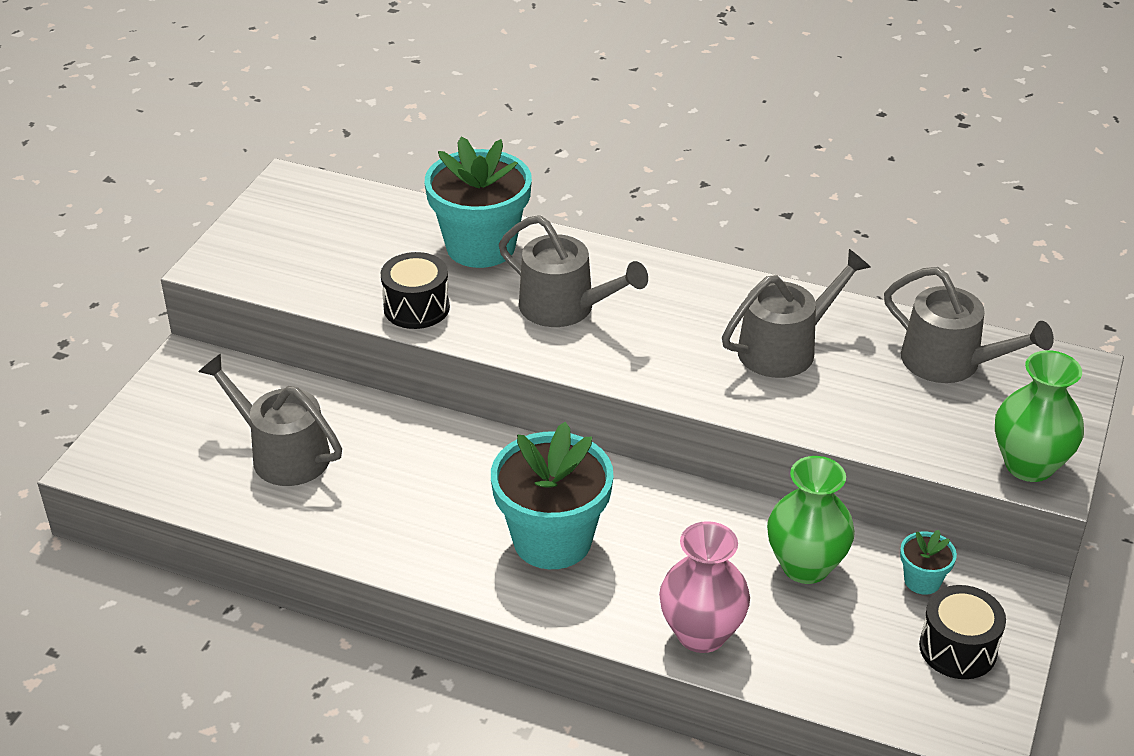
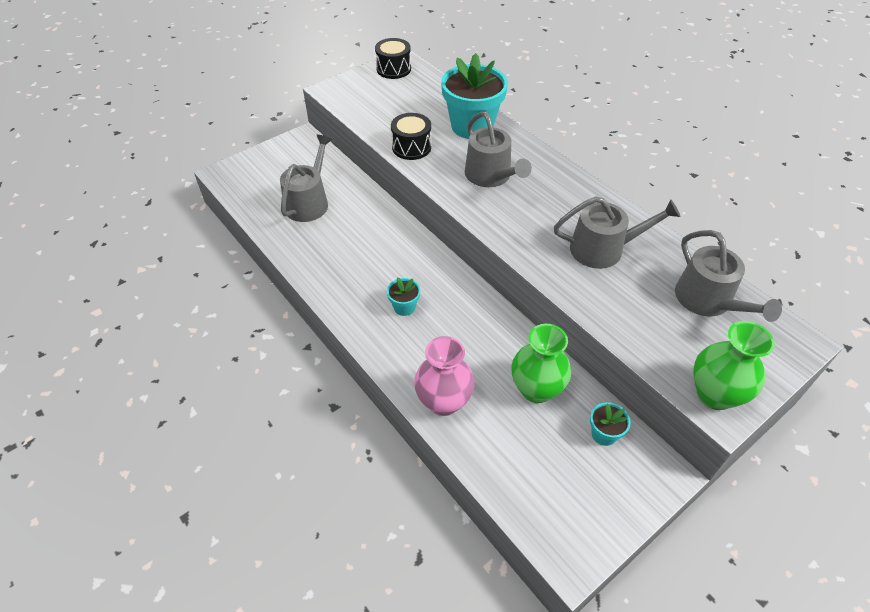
camera: 30 degrees right, 10 degrees up
grey watering can [198,354,342,486] -> grey watering can turned 45 degrees clockwise [280,135,332,222]
turquoise flower pot [491,422,614,569] -> turquoise flower pot [387,277,421,316], size x0.45
black drum [919,585,1006,679] -> black drum moved to [375,38,411,79]

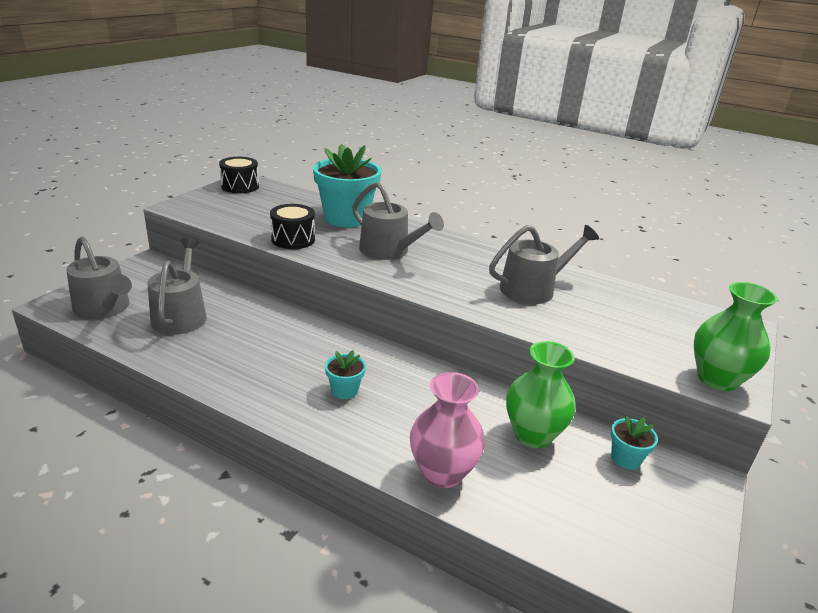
camera: 25 degrees left, 20 degrees down
grey watering can [675,230,782,322] -> grey watering can moved to [66,236,132,319]

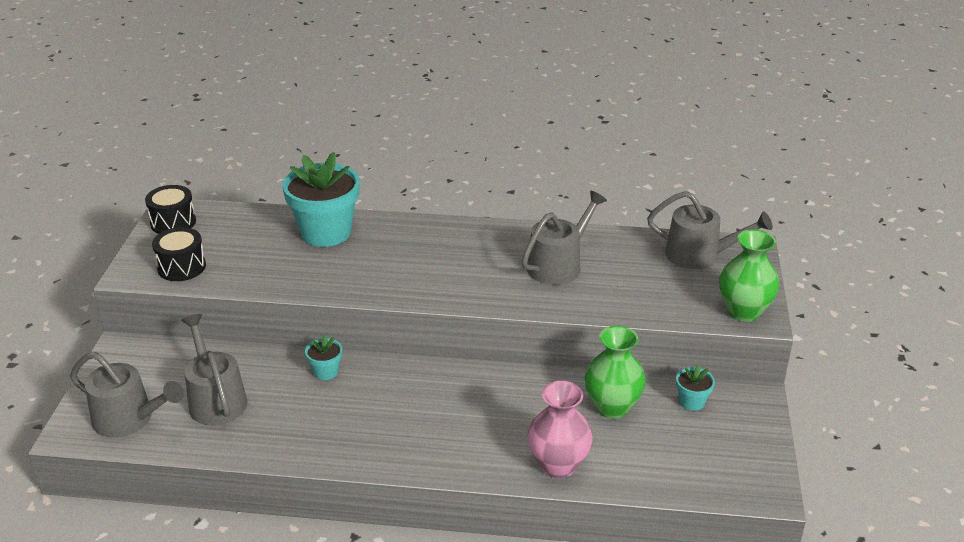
camera: 20 degrees left, 5 degrees up
black drum [270,204,315,249] -> black drum moved to [152,227,206,281]
turquoise flower pot [325,350,366,399] -> turquoise flower pot moved to [305,335,342,380]
grey watering can [352,182,444,260] -> grey watering can moved to [647,191,773,269]

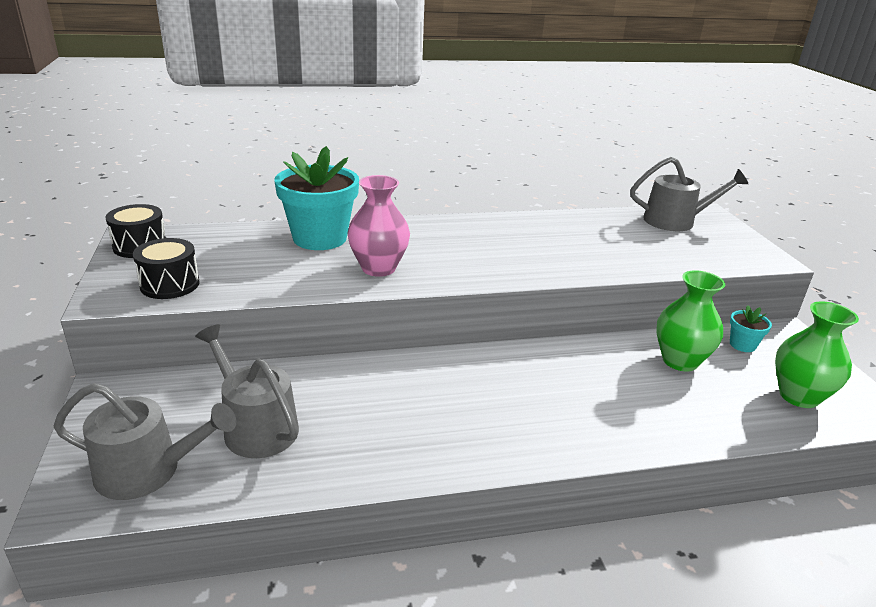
camera: 20 degrees left, 5 degrees down
turquoise flower pot [305,335,342,380] -> none
grey watering can [522,191,607,285] -> none
pink vase [528,381,593,478] -> pink vase moved to [348,175,410,277]
green vase [719,229,779,322] -> green vase moved to [775,301,859,408]

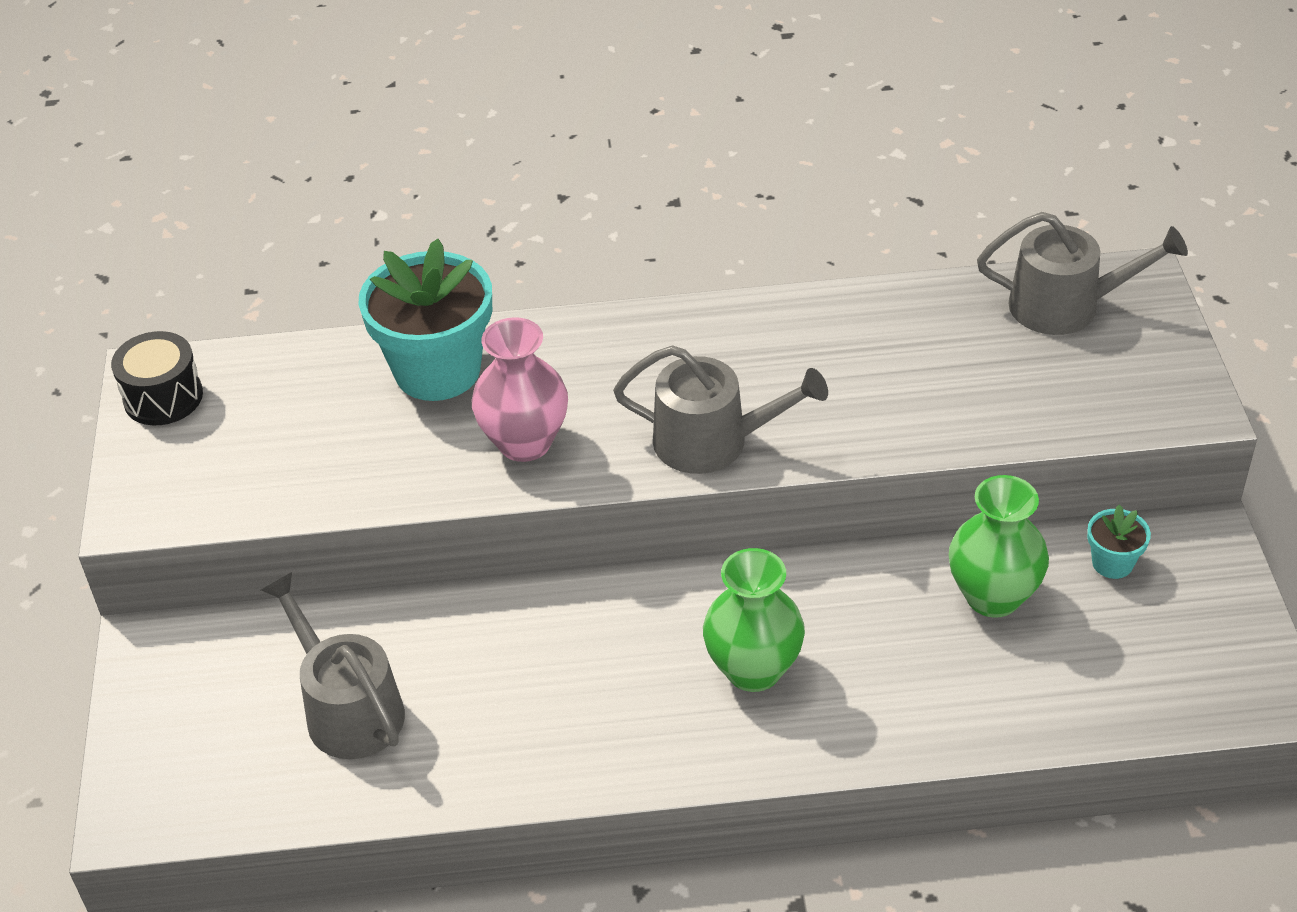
camera: 10 degrees right, 15 degrees up
grey watering can [54,383,236,500] -> grey watering can moved to [613,345,828,474]
black drum [133,238,199,299] -> none
green vase [775,301,859,408] -> green vase moved to [703,548,805,692]

